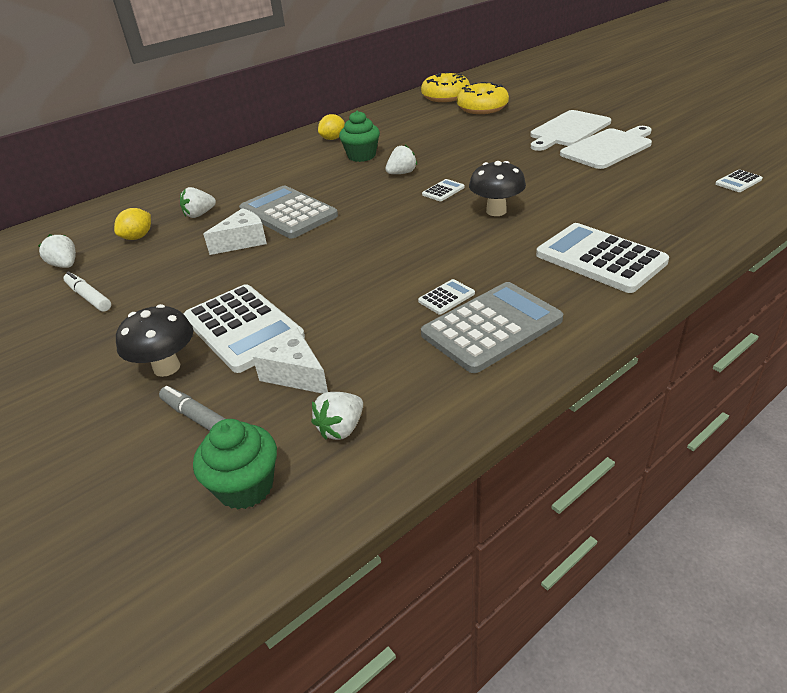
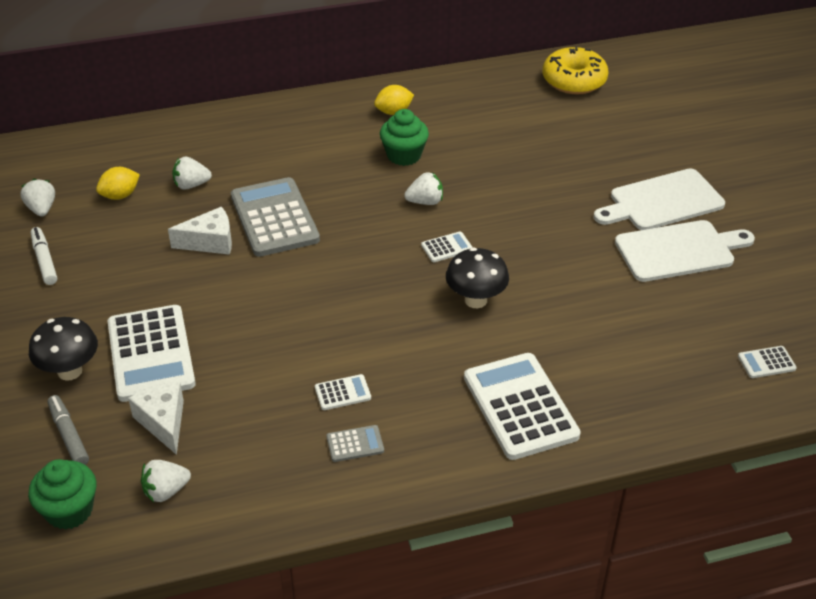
camera: 20 degrees right, 5 degrees up
grey calculator [421,282,563,373] -> grey calculator [326,425,384,462], size x0.43
yellow donut [457,82,509,114] -> none

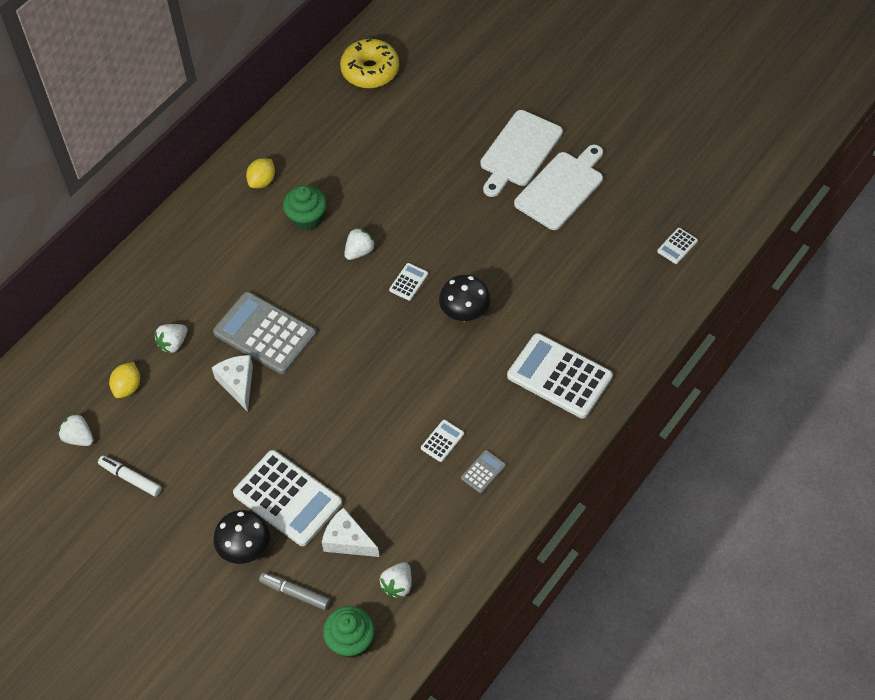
camera: 35 degrees left, 15 degrees up
white cheese [168,207,232,255] -> white cheese turned 60 degrees counterclockwise [212,355,253,412]

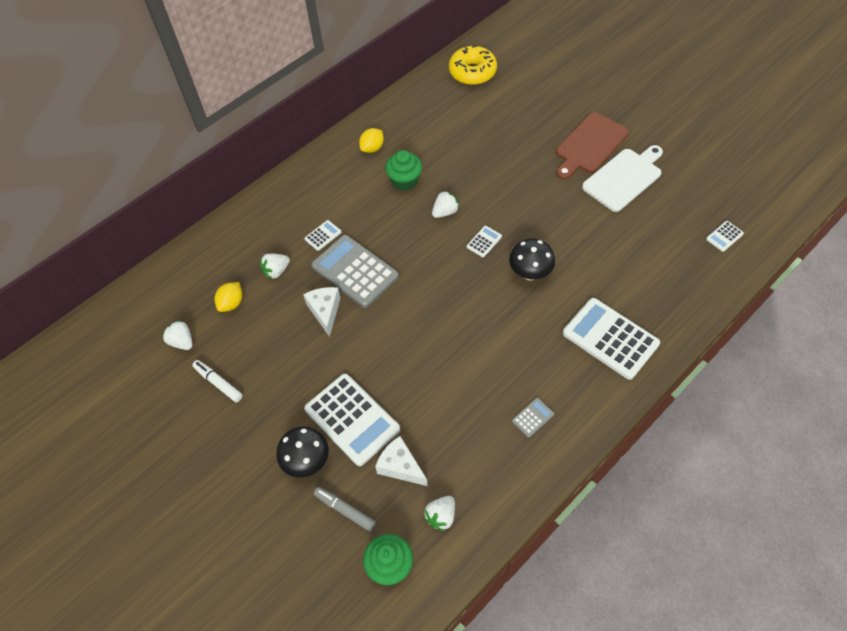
camera: 10 degrees right, 0 degrees up
white calculator [421,420,464,462] -> white calculator moved to [304,220,341,251]
white cutting board [480,110,563,197] -> brown cutting board [556,112,629,179]

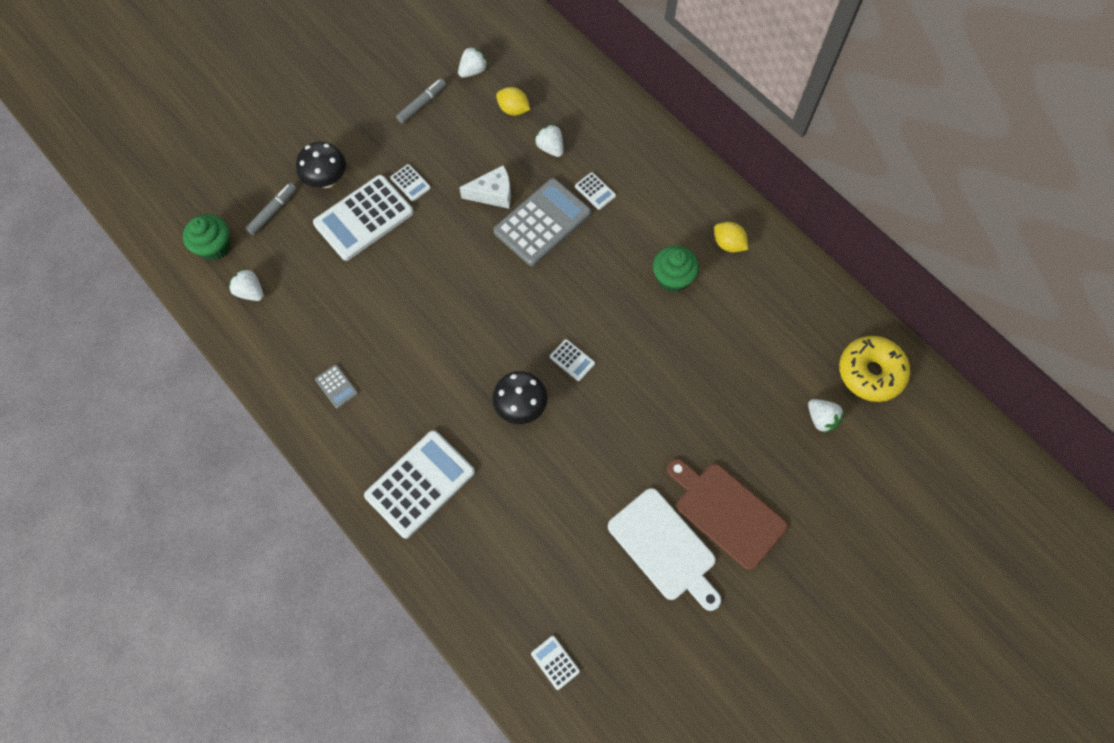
camera: 90 degrees right, 10 degrees up
white marker [192,360,243,402] -> grey marker [396,79,446,124]
white cheese [375,436,428,486] -> none
white strawberry [432,190,459,218] -> white strawberry moved to [808,399,844,433]
none -> white calculator [390,164,431,201]

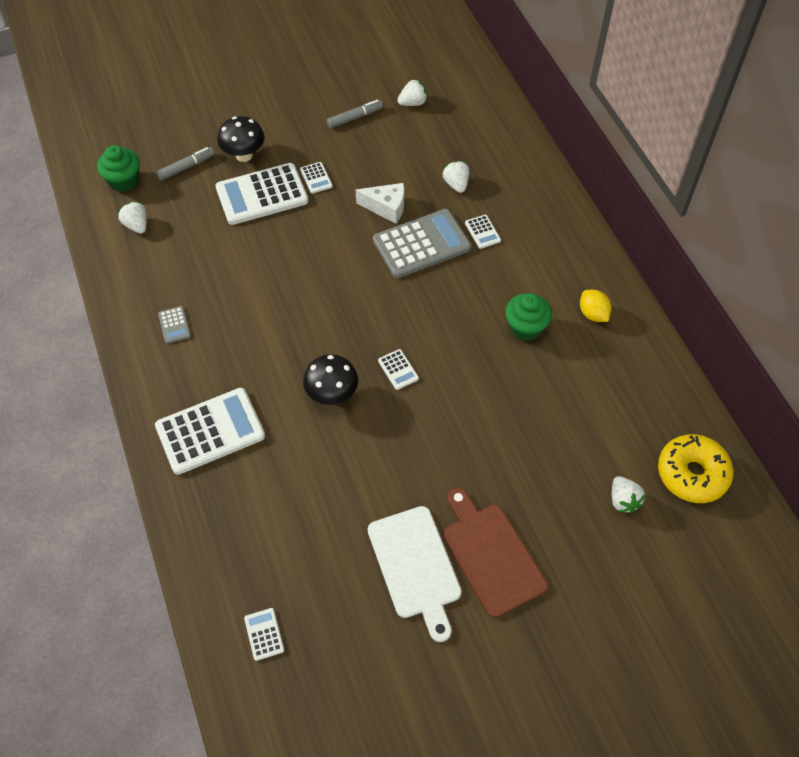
camera: 20 degrees right, 10 degrees down
yellow lemon [496,87,530,116] -> none

